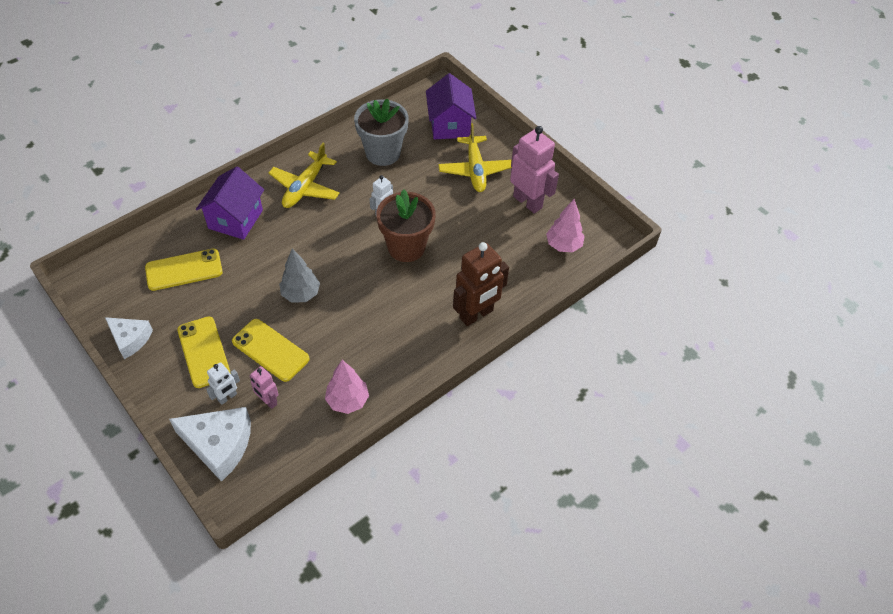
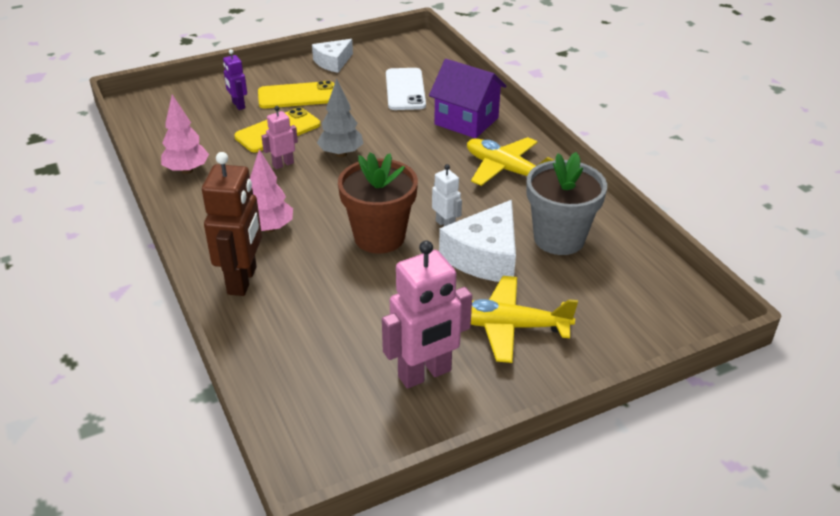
camera: 105 degrees right, 15 degrees down
yellow phone [145,249,222,291] -> white phone [386,68,426,110]
white cheese [169,407,251,482] -> white cheese moved to [439,200,516,282]
white robot [206,362,240,405] -> purple robot [223,49,247,110]
pink robot [250,366,279,409] -> pink robot moved to [261,106,298,169]
purple house [426,73,476,139] -> none
brown robot [453,242,509,326] -> brown robot turned 150 degrees counterclockwise [202,152,262,296]
pink tree [546,199,585,252] -> pink tree moved to [250,149,293,232]

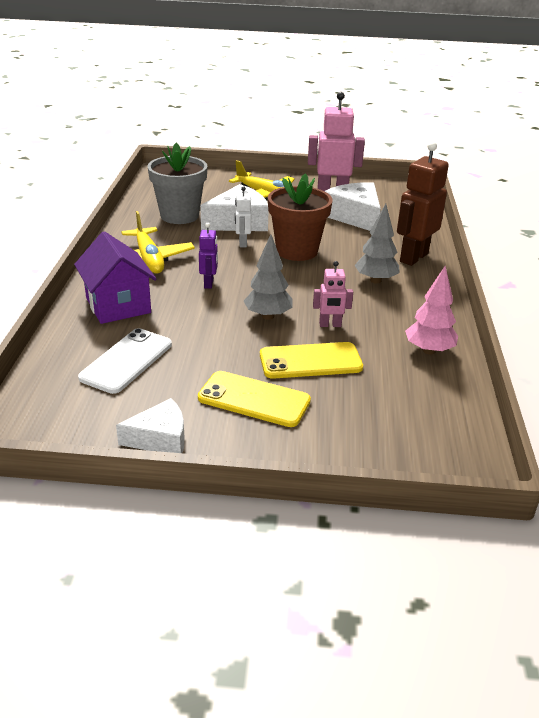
camera: 150 degrees left, 5 degrees down
purple robot [223,49,247,110] -> purple robot moved to [199,223,218,289]
pink tree [250,149,293,232] -> grey tree [354,204,400,284]
none -> white cheese [325,182,381,231]

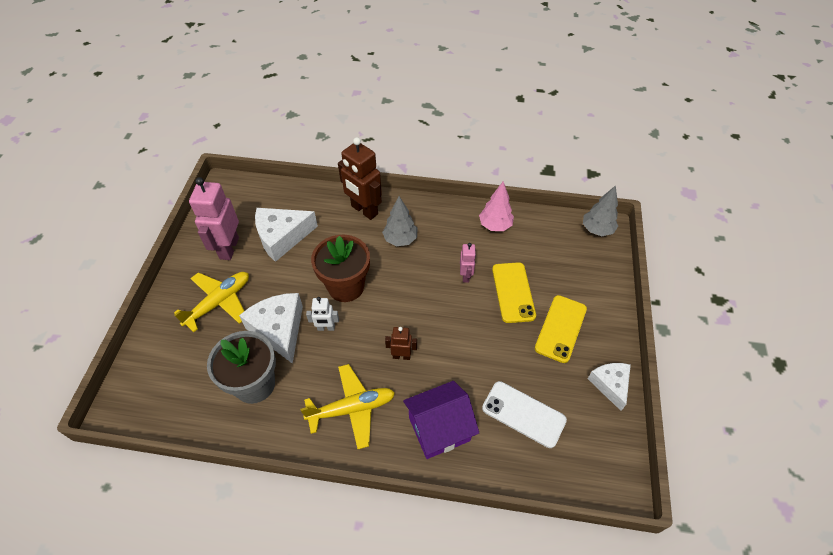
camera: 85 degrees left, 20 degrees up
purple robot [199,223,218,289] -> brown robot [385,327,417,360]
grey tree [244,234,292,320] -> grey tree moved to [583,185,618,236]

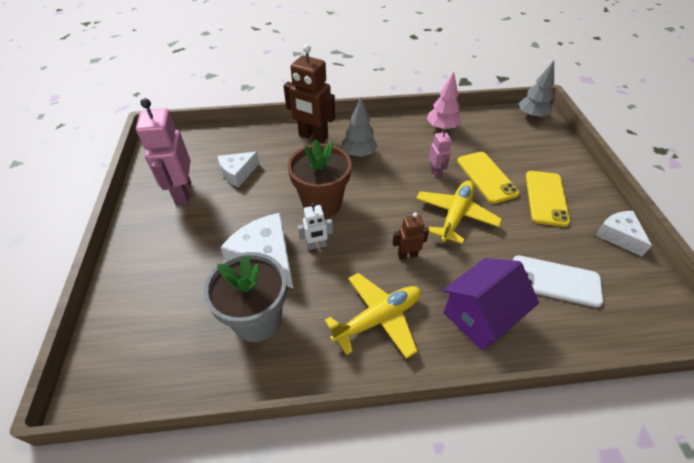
camera: 15 degrees left, 5 degrees down
yellow plane [174,272,249,332] -> yellow plane moved to [416,181,502,244]
white cheese [255,208,318,262] -> white cheese [218,152,260,187], size x0.63

